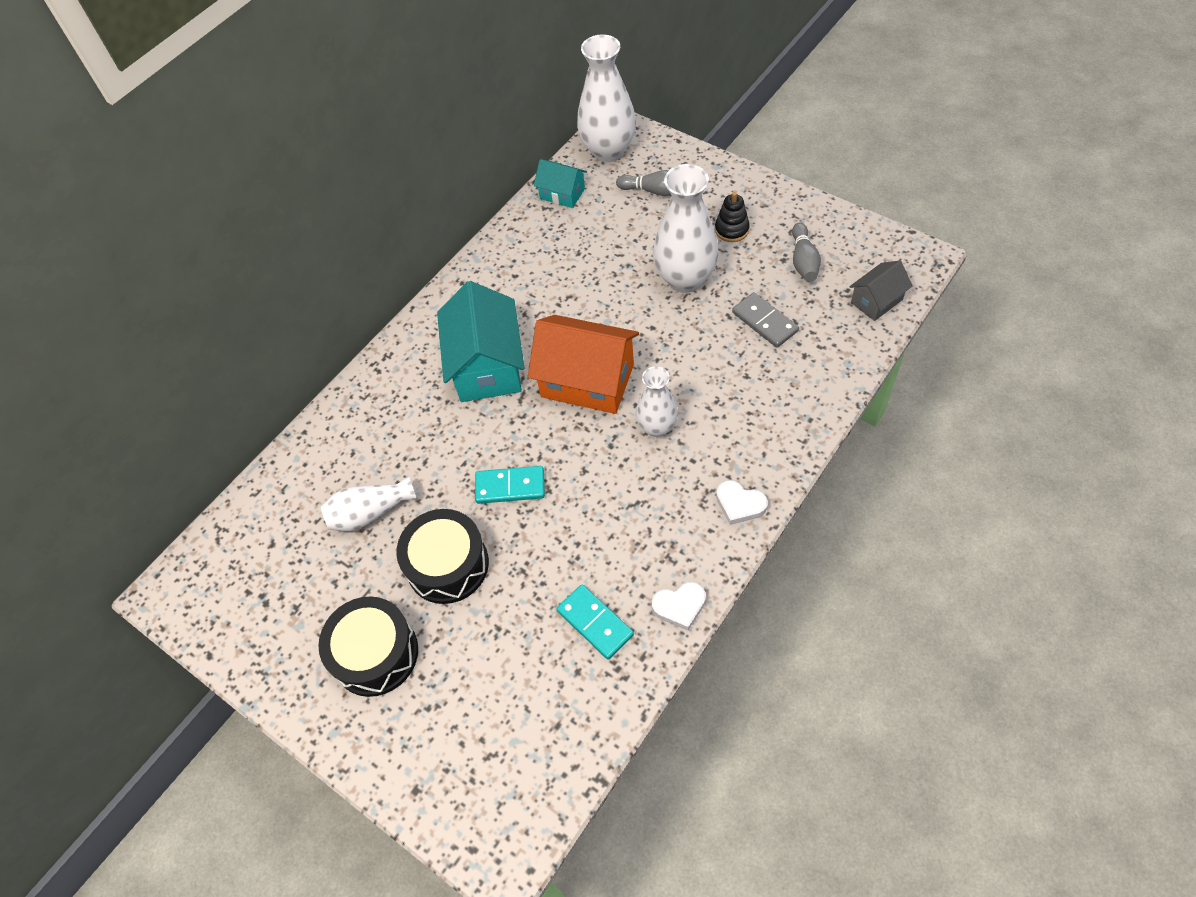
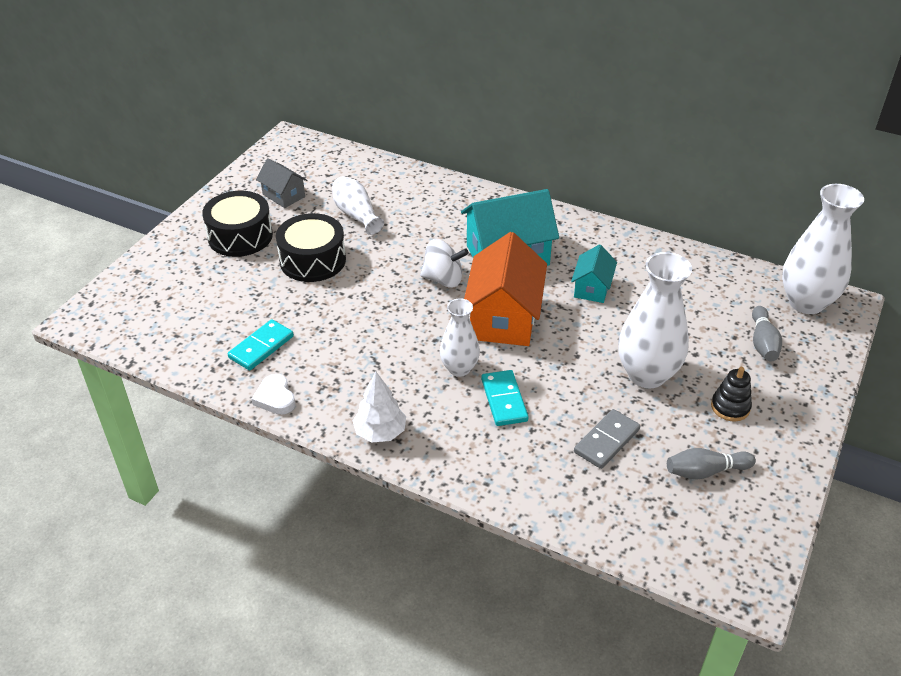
camera: 75 degrees right, 15 degrees down
turquoise domino [475,466,545,504] -> turquoise domino moved to [481,370,529,426]
turquoise house [534,159,587,208] -> turquoise house moved to [571,244,617,303]
white heart [716,480,768,525] -> white tree [353,372,406,442]
grey house [849,261,913,321] -> grey house moved to [256,158,307,208]
none -> white spinning top [420,239,469,288]

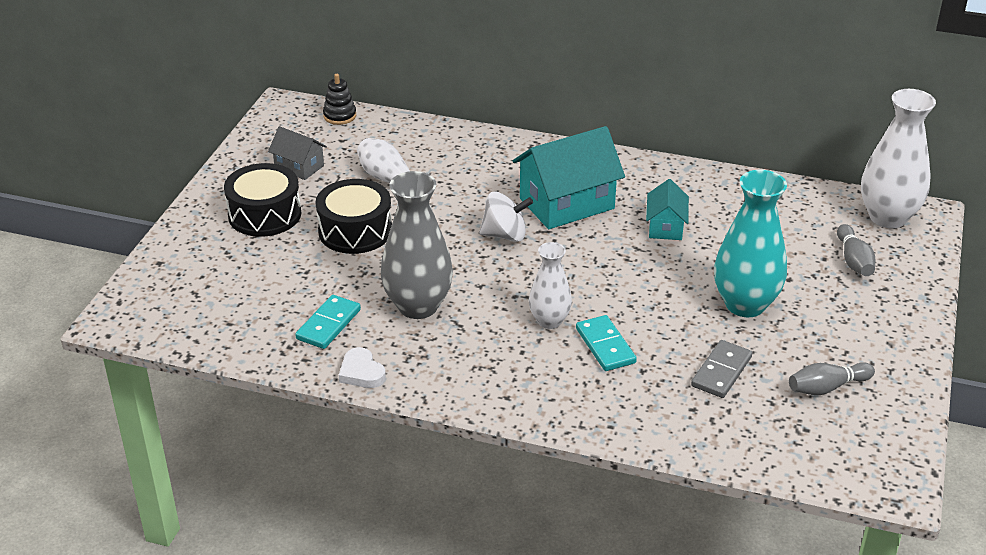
camera: 10 degrees left, 5 degrees down
white tree [353,372,406,442] -> none
orange house [464,232,547,346] -> none
white vase [618,252,692,389] -> turquoise vase [714,170,787,317]
black stacking toy [711,367,752,422] -> black stacking toy moved to [323,74,356,125]
none -> grey vase [381,171,453,319]

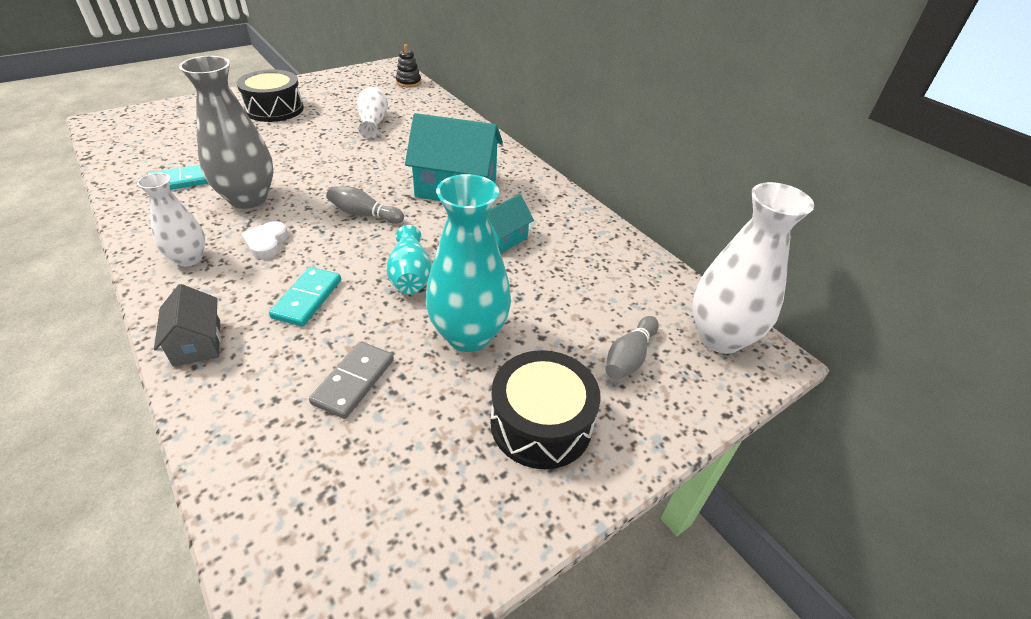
camera: 35 degrees right, 5 degrees up
grey house [268,126,327,180] -> grey house moved to [154,284,221,367]
black drum [315,179,392,254] -> black drum moved to [490,350,601,469]
white heart [339,347,386,388] -> white heart moved to [241,221,288,259]
white spinning top [479,192,533,242] -> none
white vase [529,242,572,329] -> white vase moved to [137,173,205,267]
grey domino [691,340,752,398] -> grey domino turned 45 degrees counterclockwise [309,341,394,419]
grey bowling pin [789,362,875,395] -> grey bowling pin moved to [327,186,404,224]
none -> turquoise vase [386,225,432,295]

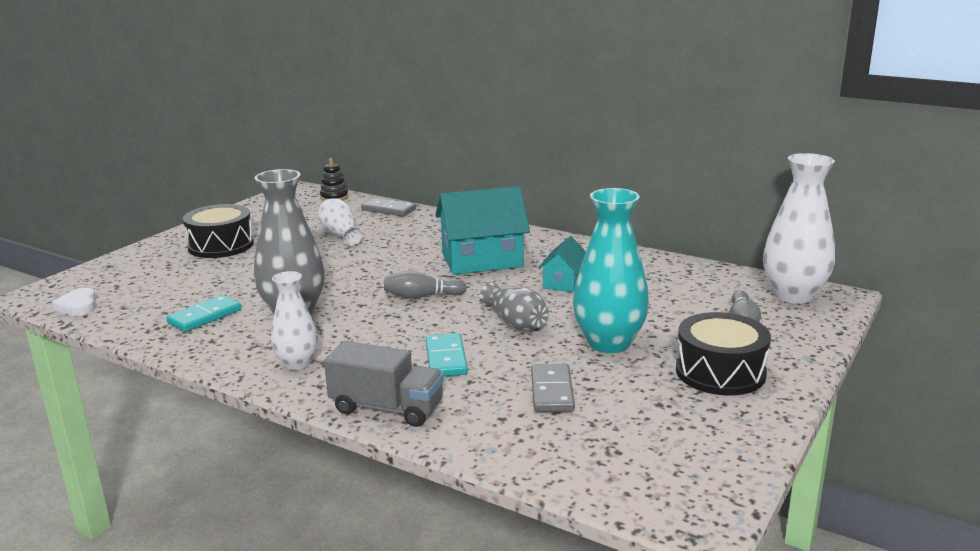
camera: 20 degrees left, 20 degrees down
grey house [154,284,221,367] -> grey truck [324,341,444,427]
white heart [241,221,288,259] -> white heart moved to [52,288,96,316]
turquoise vase [386,225,432,295] -> grey vase [480,283,549,331]
none -> grey domino [361,197,416,217]

